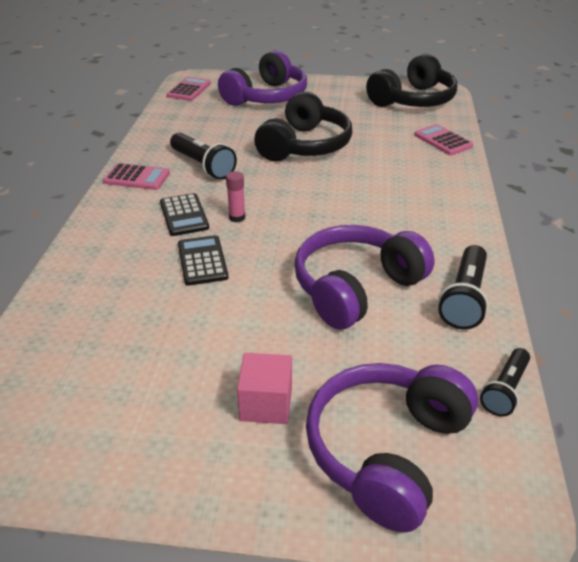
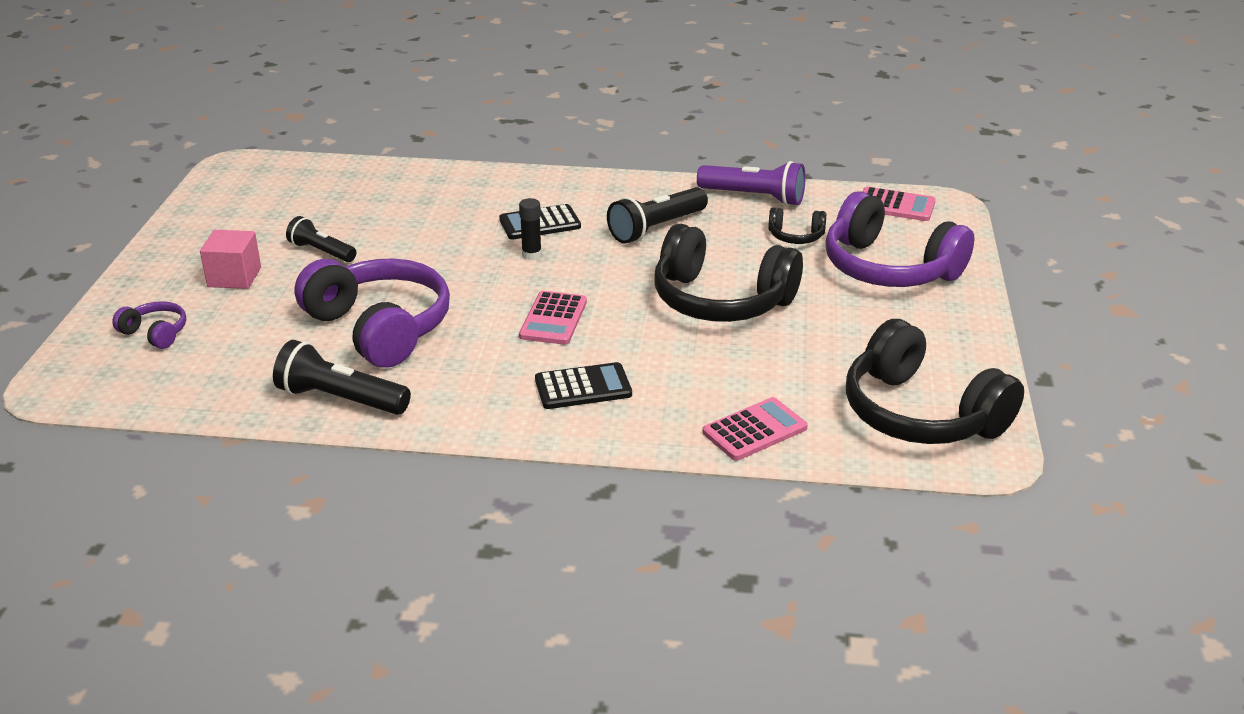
camera: 90 degrees right, 5 degrees down
pink calculator [103,163,170,190] -> pink calculator moved to [519,291,587,345]
black calculator [178,235,228,286] -> black calculator moved to [535,362,632,409]
pink glue stick [226,171,245,222] -> black glue stick [519,198,542,260]
purple headphones [306,363,478,533] -> purple headphones [112,301,186,349], size x0.45
black flashlight [480,348,530,416] -> black flashlight moved to [286,216,356,262]
none -> purple flashlight [697,161,806,206]
none -> black headphones [768,208,826,244]

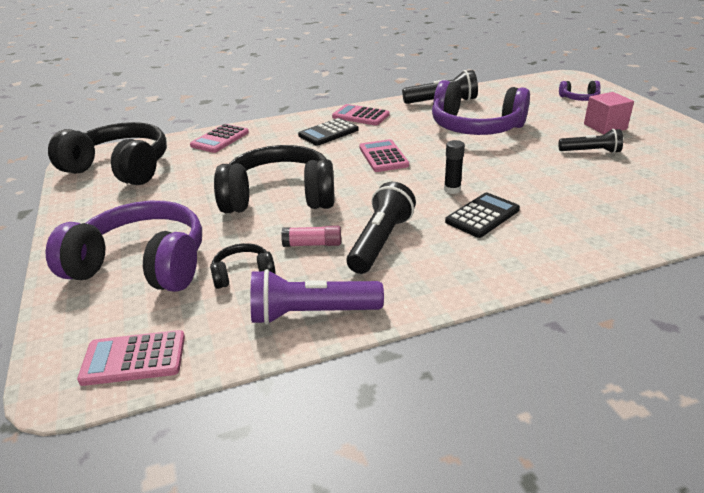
camera: 155 degrees right, 0 degrees up
none -> pink glue stick [281,226,341,247]
none -> pink calculator [332,104,390,125]

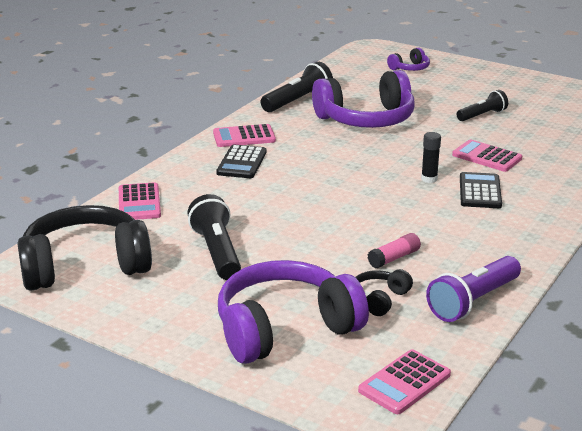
camera: 40 degrees left, 5 degrees down
black headphones [214,145,335,213] -> none
black flashlight [347,182,416,274] -> black flashlight moved to [187,194,241,280]
pink calculator [359,139,409,172] -> pink calculator moved to [452,139,522,172]
pink cube [584,92,634,134] -> none

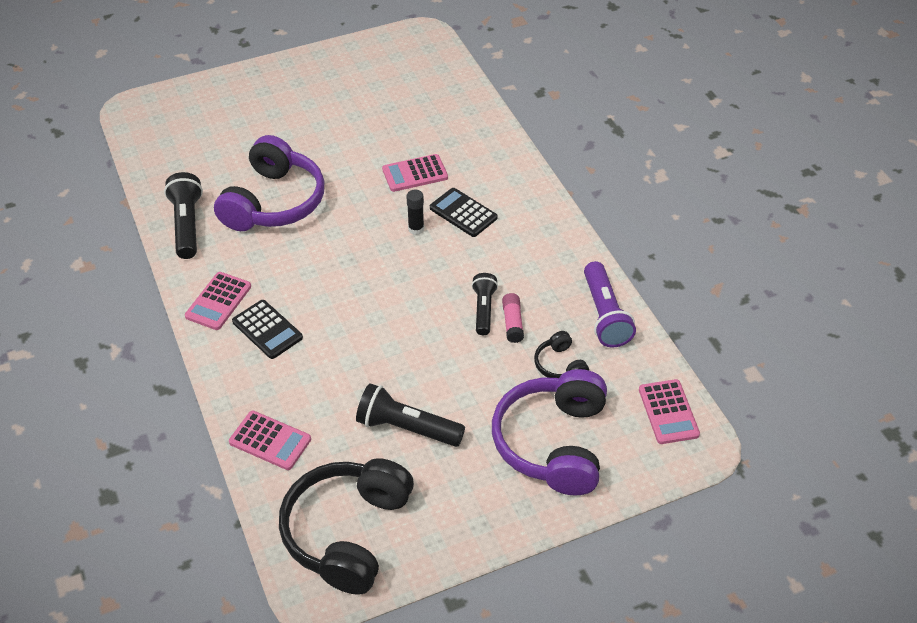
camera: 55 degrees left, 20 degrees up
purple headphones [387,47,430,71] -> none
black flashlight [457,90,508,121] -> black flashlight moved to [472,273,498,335]

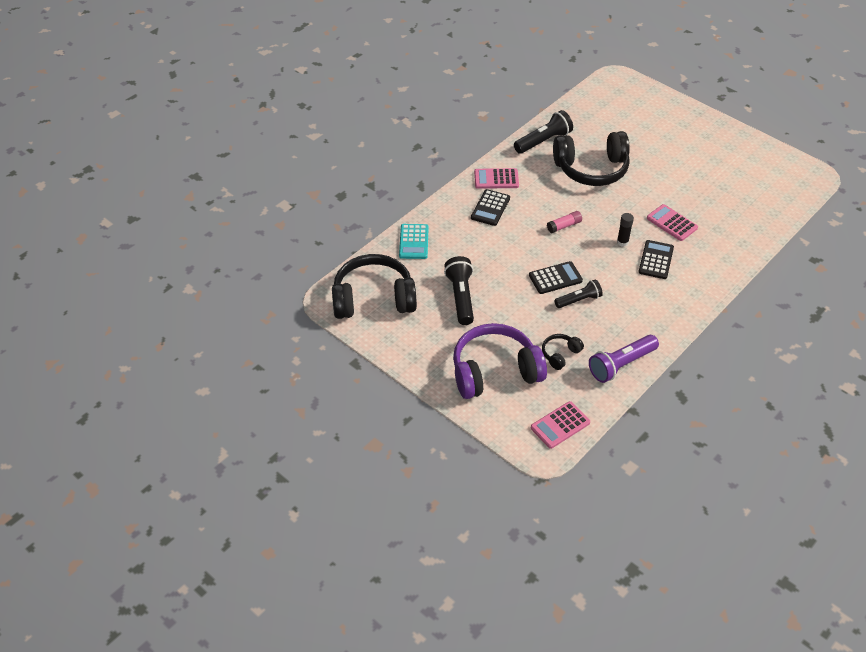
camera: 65 degrees right, 0 degrees up
purple headphones [214,135,324,231] -> black headphones [553,131,630,186]
pink calculator [229,411,311,470] -> turquoise calculator [399,224,429,259]
pink glue stick [502,293,524,343] -> pink glue stick moved to [547,211,582,233]
none -> black calculator [529,261,583,294]

